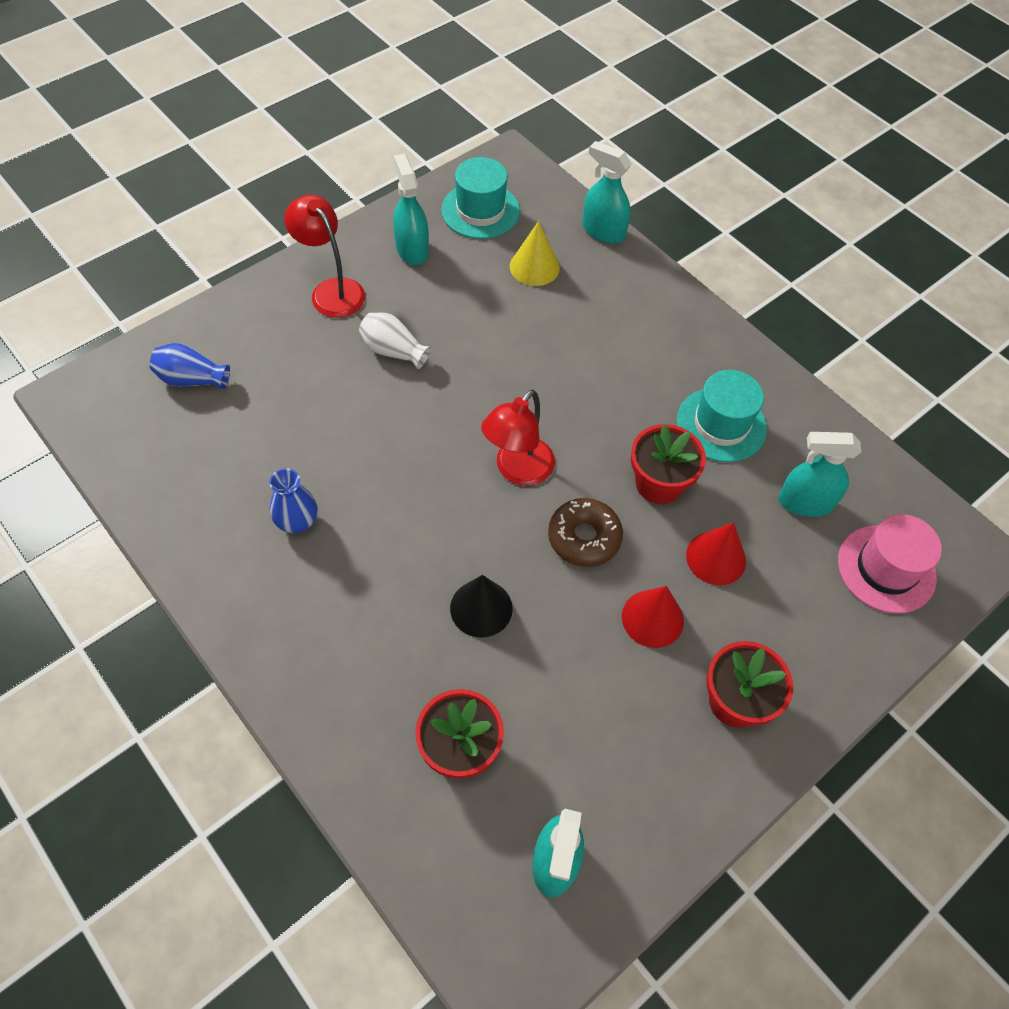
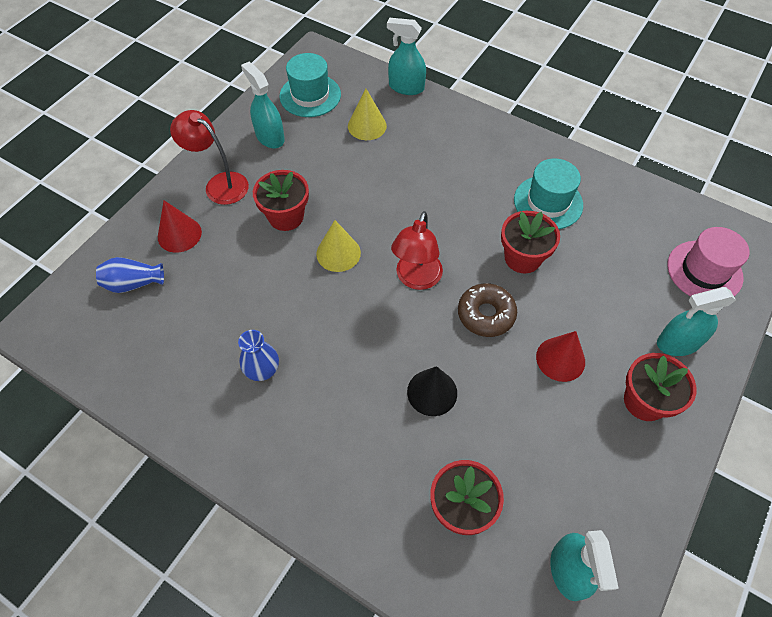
camera: 15 degrees left, 0 degrees up
white vase [359,313,431,369] -> red flower pot [253,170,309,231]
red cone [686,522,746,585] -> red cone moved to [158,200,202,253]
turquoise spray bottle [778,432,862,517] -> turquoise spray bottle moved to [657,287,736,356]
none -> yellow cone [316,220,361,272]

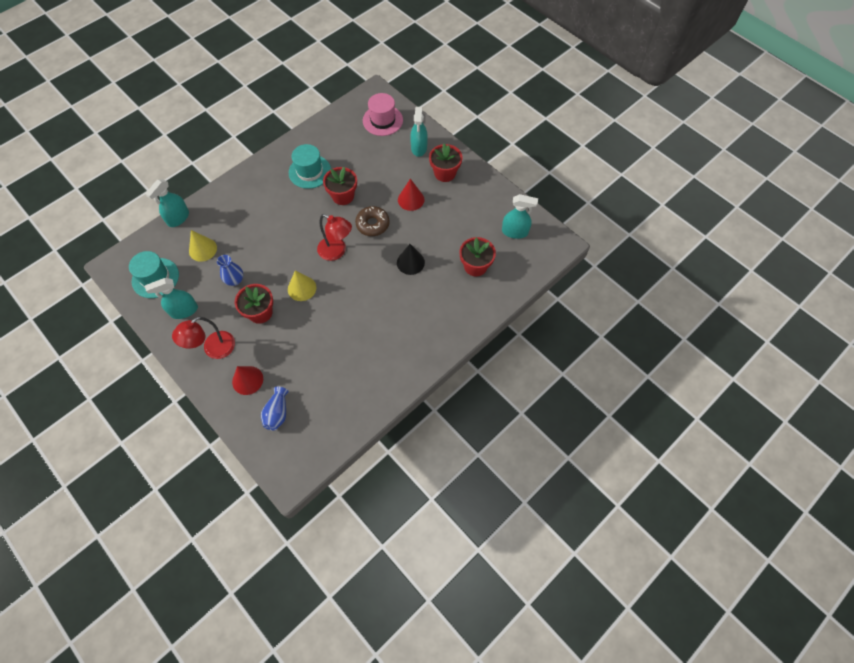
camera: 75 degrees left, 5 degrees up
blue vase [238,330,279,381] -> blue vase moved to [217,255,243,286]

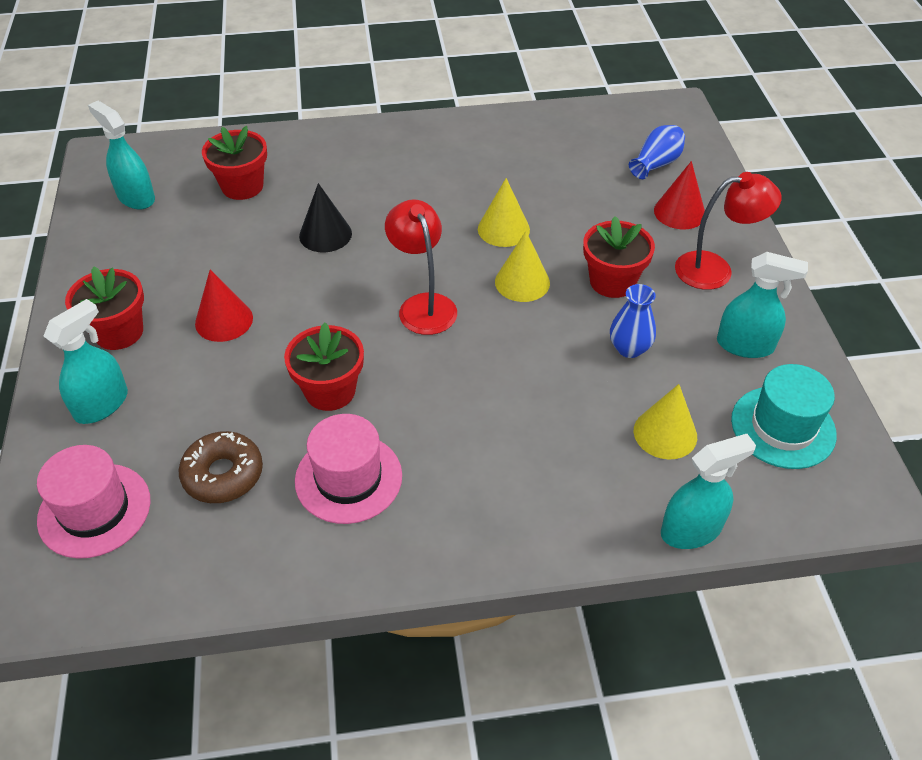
camera: 145 degrees left, 15 degrees down
turquoise hat [289,144,331,189] -> pink hat [295,414,402,524]
brown donut [355,206,390,236] -> brown donut moved to [179,431,263,503]
none -> yellow cone [478,178,530,247]

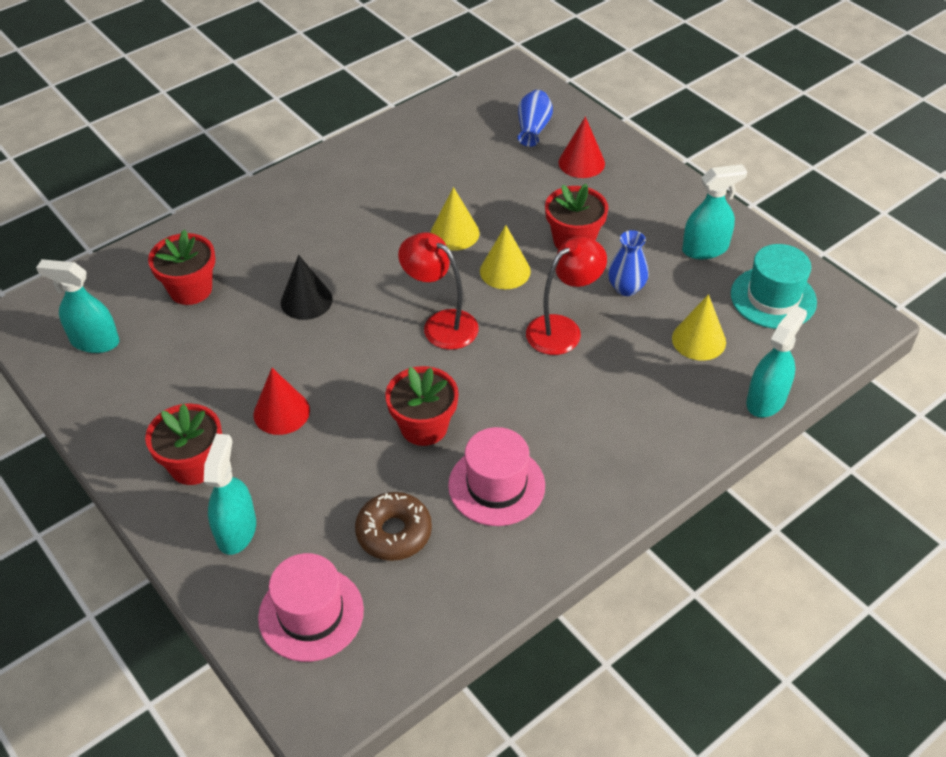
camera: 30 degrees left, 0 degrees up
red lamp [675,172,781,290] -> red lamp moved to [526,237,607,355]

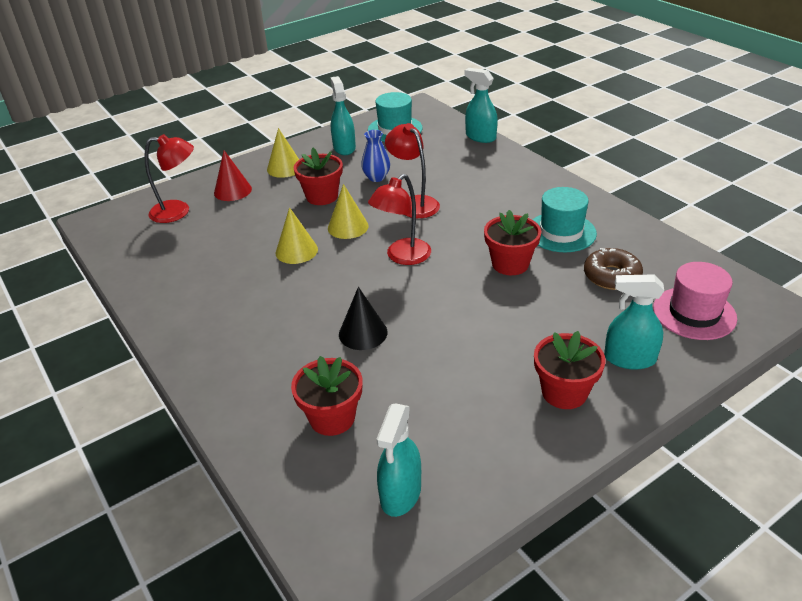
camera: 85 degrees left, 10 degrees down
red cone [253,368,310,435] -> none
pink hat [448,427,545,526] -> turquoise hat [533,187,597,252]
blue vase [517,90,553,147] -> red lamp [145,134,194,223]
yellow cone [672,294,726,361] -> yellow cone moved to [267,128,299,178]

